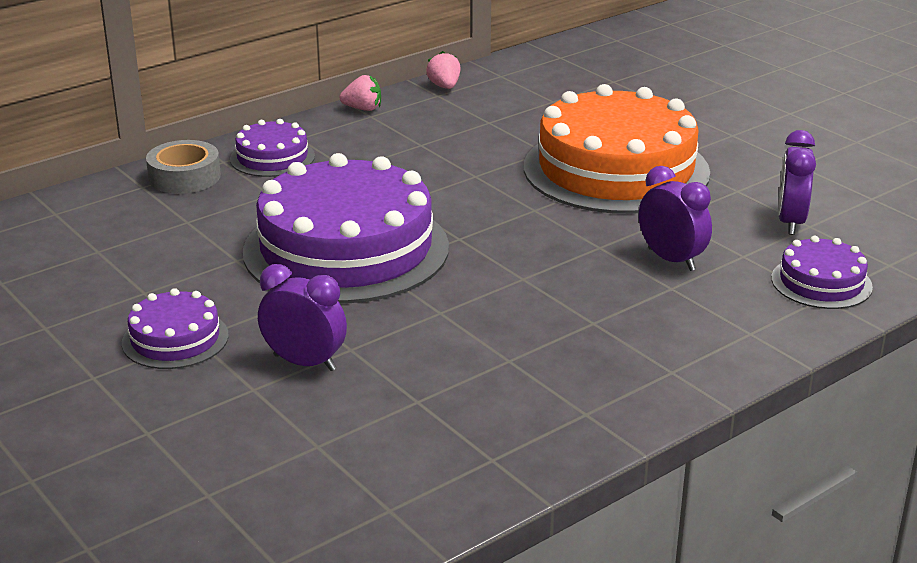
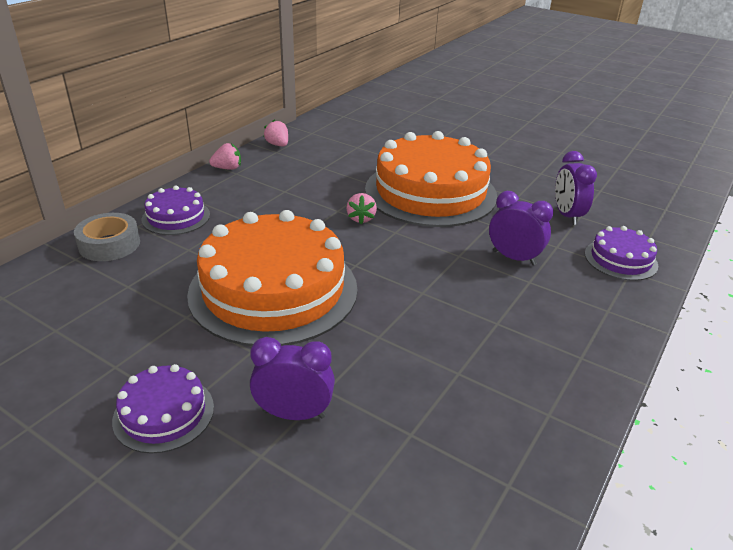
camera: 20 degrees left, 5 degrees up
purple cake [243,153,449,304] -> orange cake [187,210,358,346]
none -> pink strawberry [346,193,377,224]

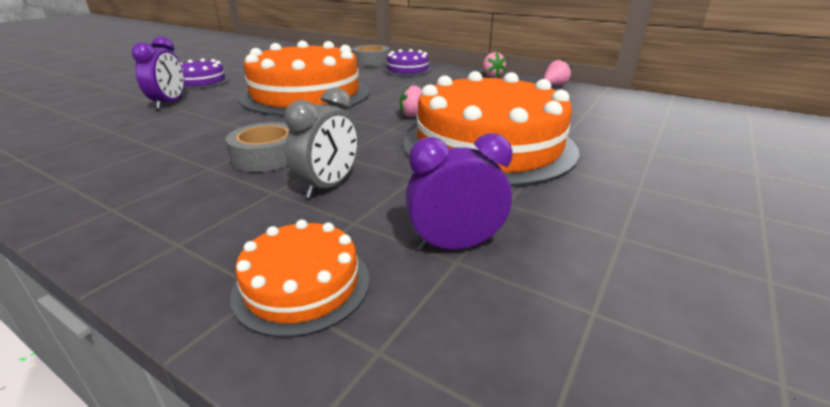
camera: 90 degrees right, 5 degrees down
purple clock [489,191,554,265] -> grey clock [285,87,359,198]
purple cake [585,226,658,281] -> orange cake [230,220,370,338]
none -> grey tape [226,122,290,172]

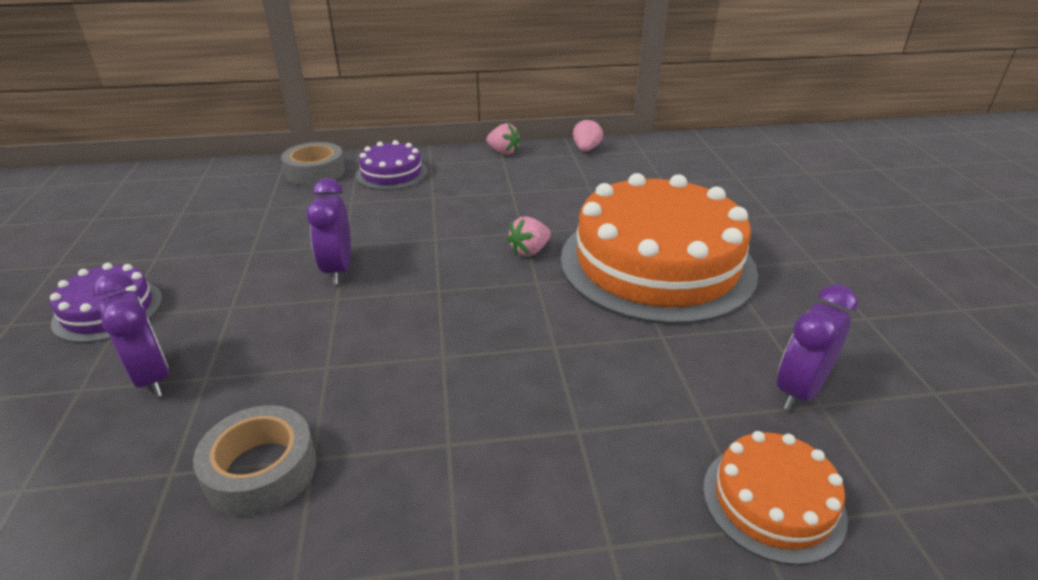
camera: 40 degrees left, 5 degrees up
grey tape [226,122,290,172] -> grey tape moved to [193,405,317,517]
orange cake [239,40,370,116] -> purple clock [306,178,351,284]
grey clock [285,87,359,198] -> none

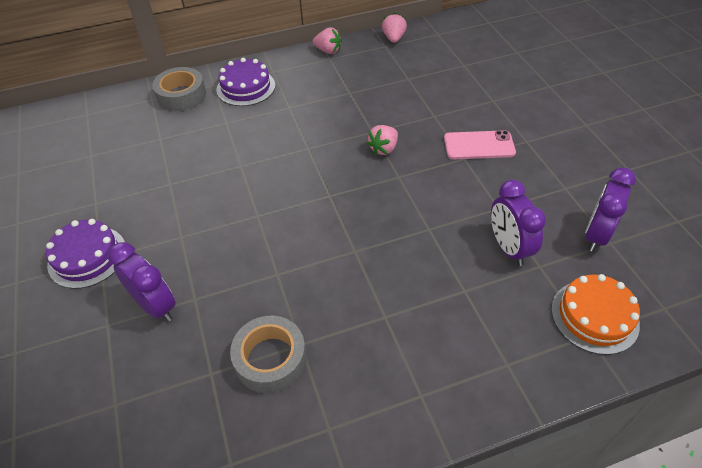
camera: 10 degrees left, 15 degrees up
purple clock [306,178,351,284] -> purple clock moved to [491,180,546,266]
orange cake [560,173,758,325] -> pink phone [444,130,516,159]

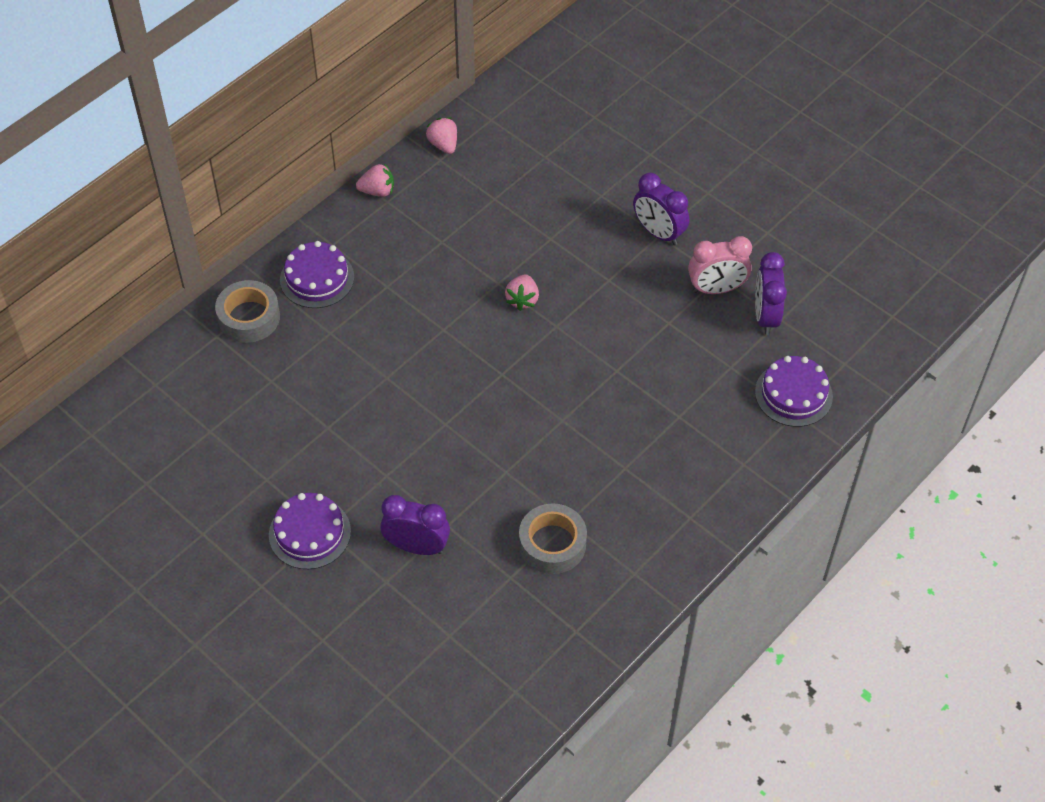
camera: 30 degrees left, 5 degrees up
pink phone [444,130,516,159] -> none
purple clock [491,180,546,266] -> purple clock moved to [633,173,689,245]
orange cake [551,274,640,355] -> purple cake [755,356,833,427]
none -> pink clock [688,236,752,294]

